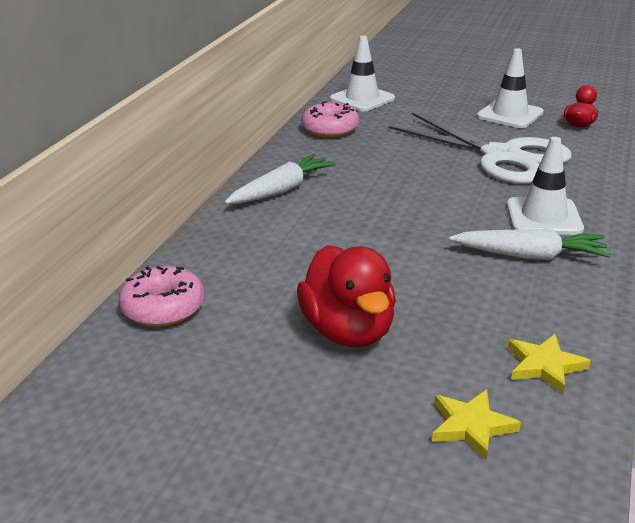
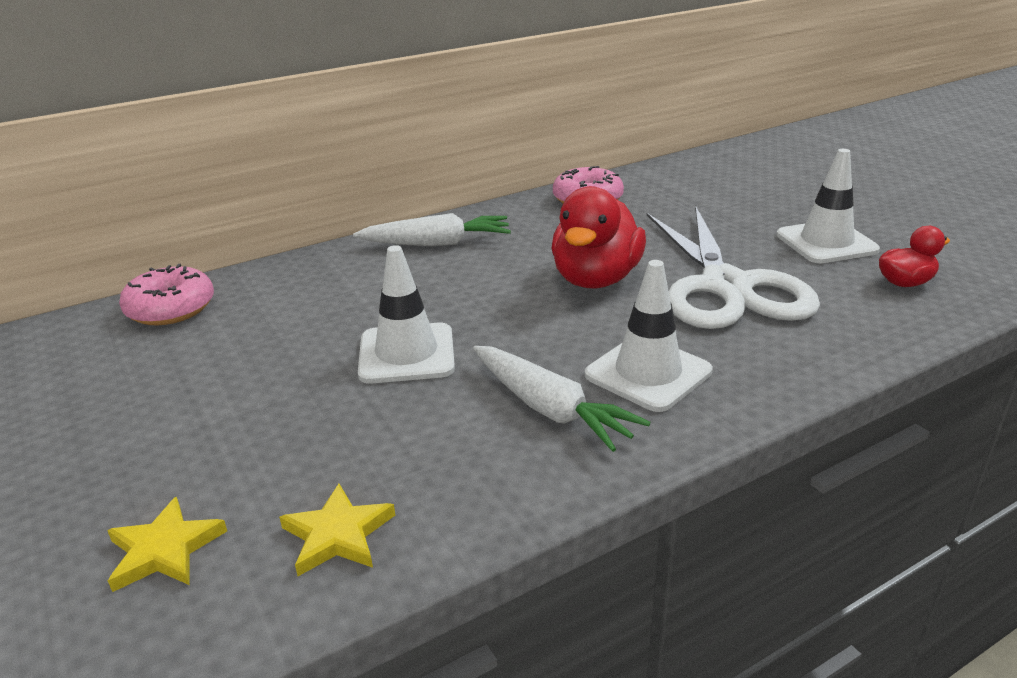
camera: 40 degrees right, 0 degrees up
red duck [297,245,396,347] -> red duck moved to [551,186,646,289]
white traffic cone [330,36,395,112] -> white traffic cone moved to [358,245,455,384]

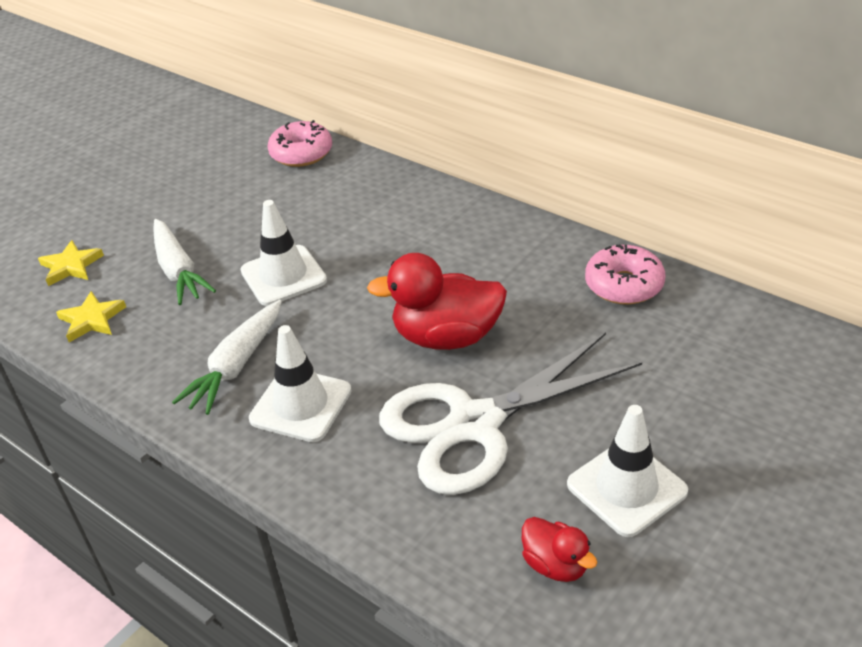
camera: 70 degrees right, 10 degrees up
white carrot [353,213,511,246] -> white carrot moved to [153,219,216,305]

